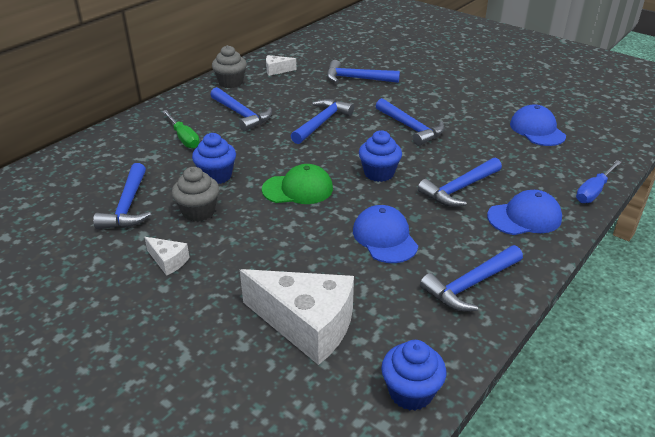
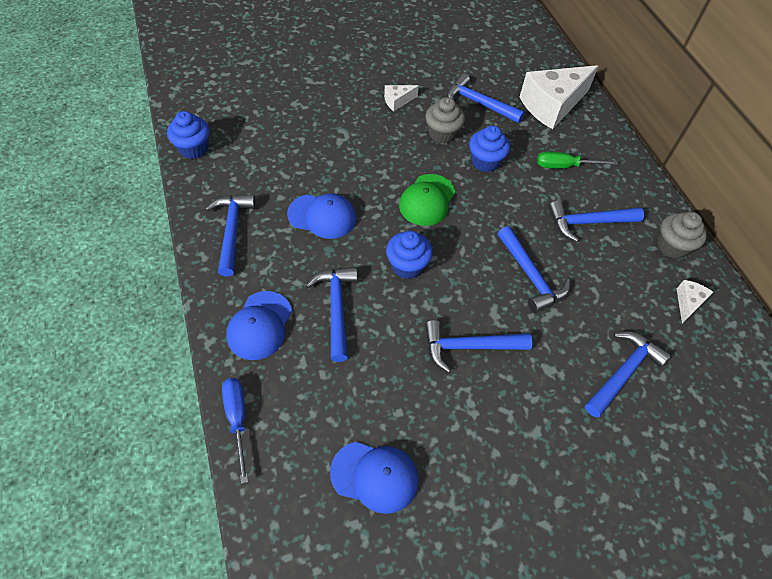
camera: 120 degrees right, 20 degrees up
white cheese [240,269,354,365] -> white cheese moved to [520,65,598,129]

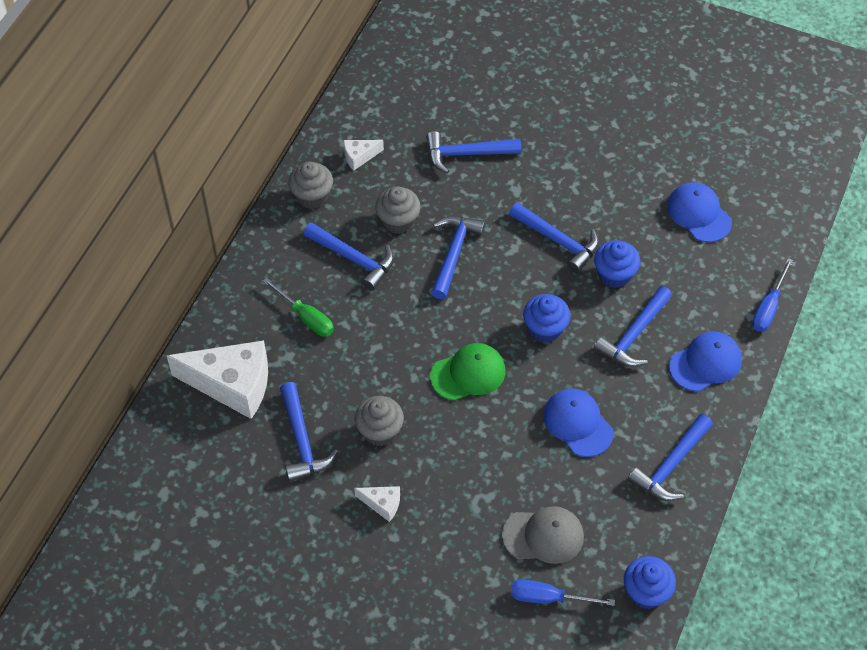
camera: 135 degrees left, 0 degrees up
blue cupcake [469,125,510,172] -> blue cupcake moved to [594,240,640,288]
none -> grey cupcake [375,186,420,234]
none -> grey cap [502,506,584,564]
none -> blue screwdriver [511,579,615,606]

